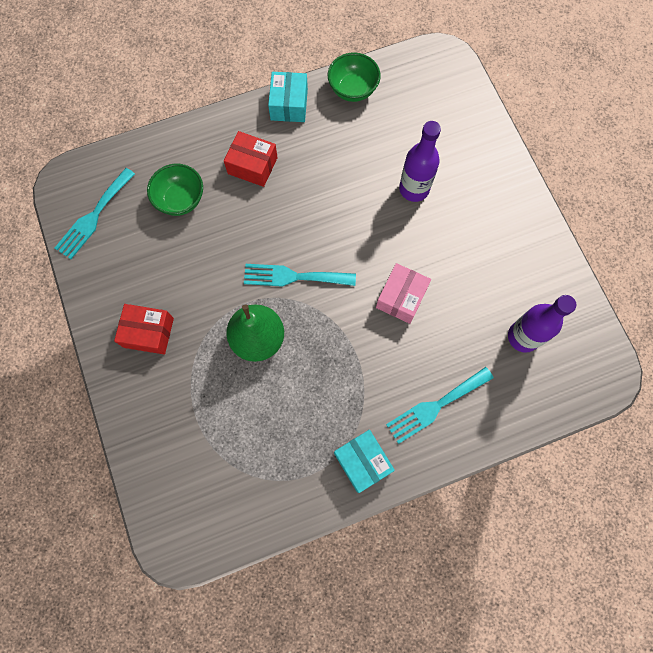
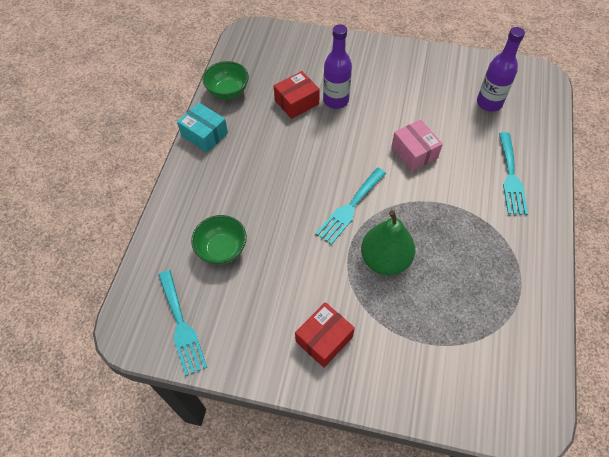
camera: 55 degrees left, 15 degrees down
red box [224,131,278,187] -> red box moved to [274,71,320,119]
turquoise box [334,430,395,493] -> none

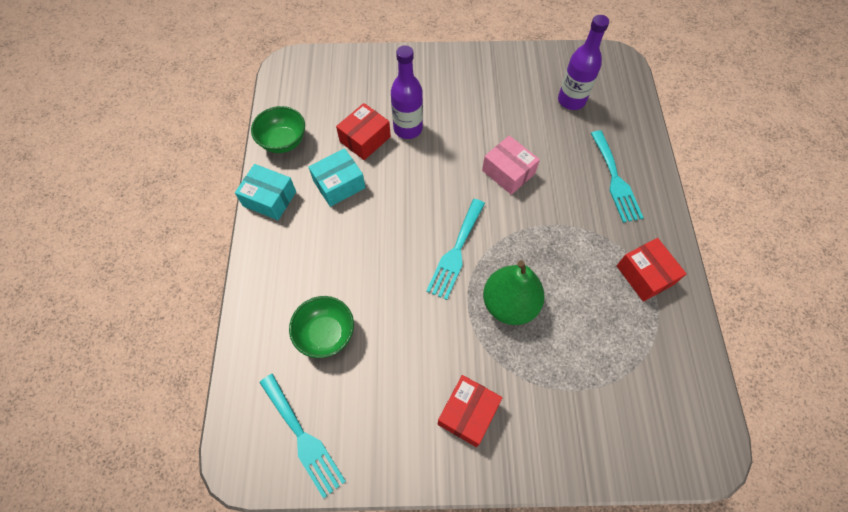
camera: 15 degrees left, 5 degrees up
none -> turquoise box [309,148,365,207]
none -> red box [617,238,686,302]

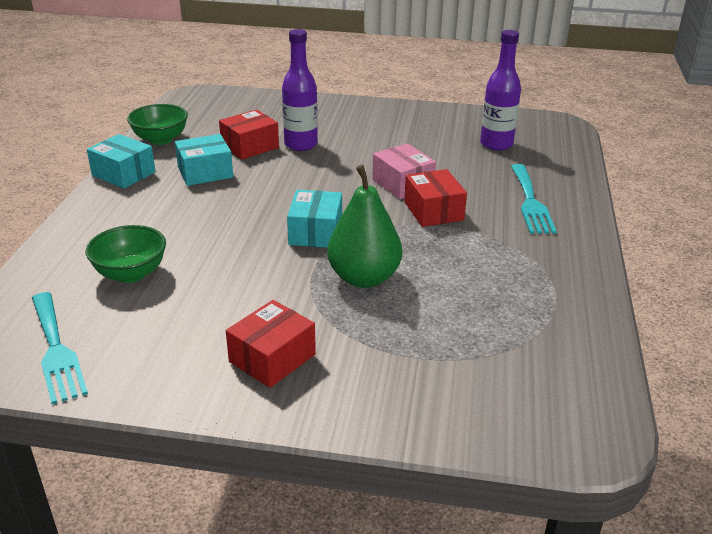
camera: 10 degrees right, 30 degrees down
turquoise fork [426,199,485,300] -> turquoise box [287,190,342,248]
red box [617,238,686,302] -> red box moved to [404,169,467,227]

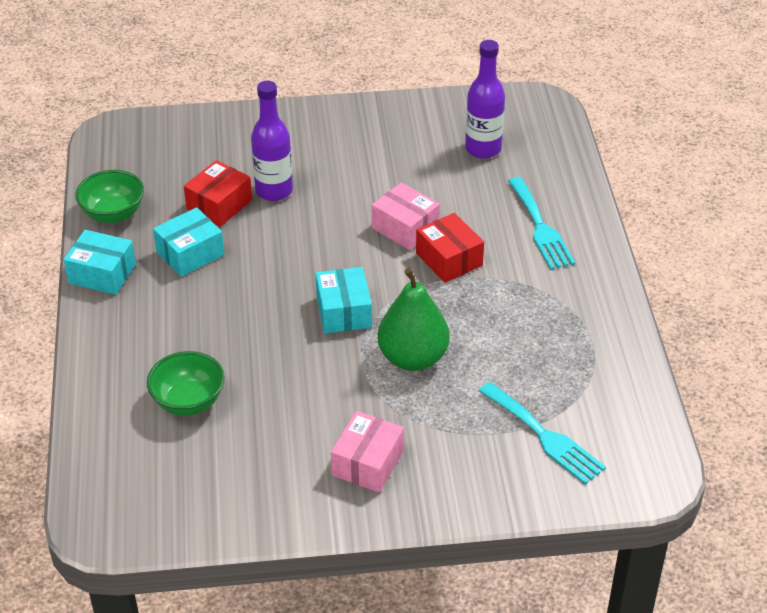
camera: 15 degrees left, 10 degrees up
turquoise fork [32,292,88,404] -> turquoise fork moved to [479,382,606,484]
red box [226,300,316,388] -> pink box [331,411,404,493]

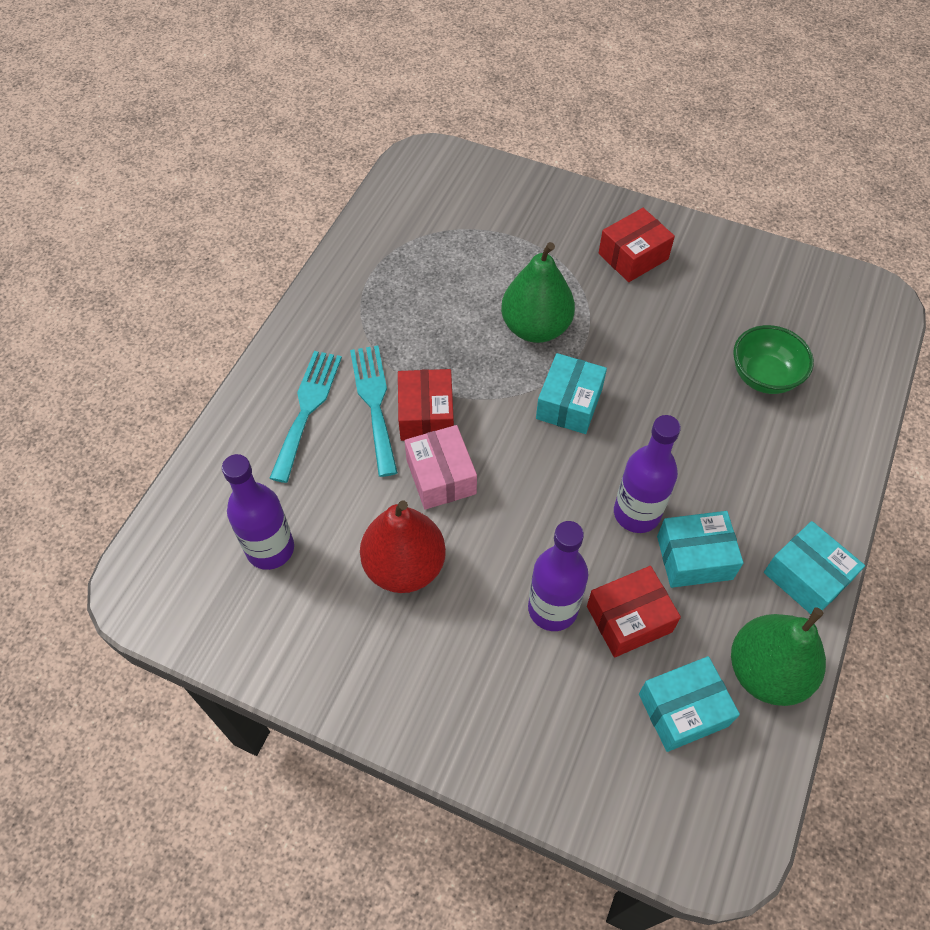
camera: 150 degrees left, 15 degrees up
green bowl [75,170,144,223] -> green pear [731,607,826,706]
pink box [331,411,404,493] -> red box [599,208,675,282]
turquoise fork [479,382,606,484] -> turquoise fork moved to [350,346,398,477]
none -> red pear [360,500,446,593]
none -> purple bottle [614,415,681,533]
none -> turquoise box [639,656,740,752]

